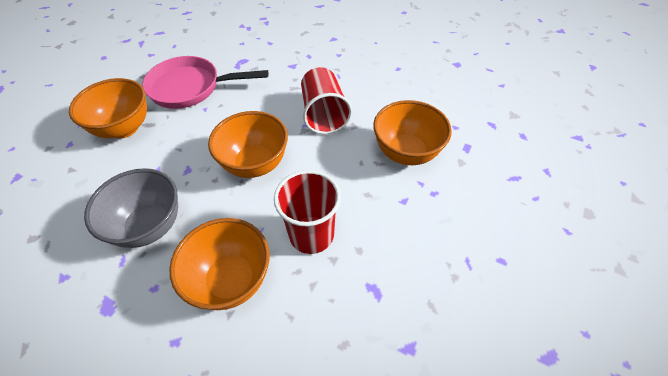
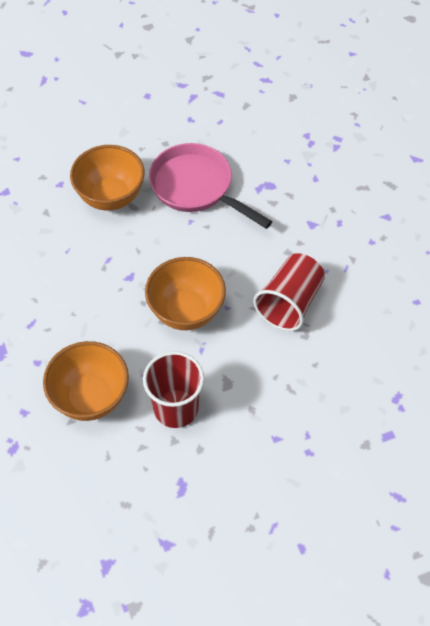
camera: 40 degrees right, 5 degrees up
grey bowl [84,168,178,248] -> none
orange bowl [373,100,452,165] -> none

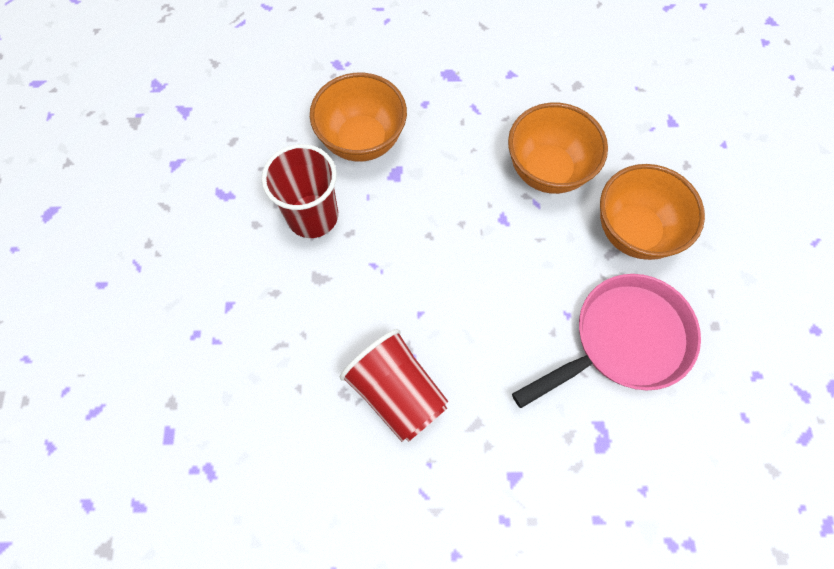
camera: 110 degrees right, 10 degrees up
orange bowl [145,257,226,330] -> orange bowl moved to [508,103,608,194]

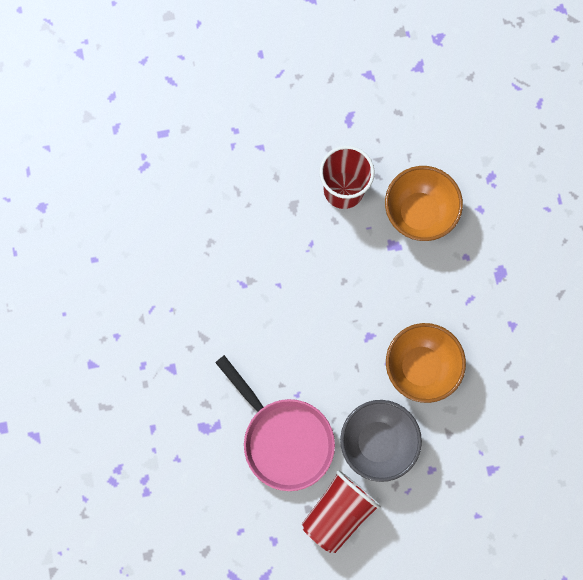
camera: 80 degrees right, 10 degrees up
red cup [340,329,449,442] -> red cup moved to [302,470,381,553]
orange bowl [600,164,705,260] -> grey bowl [340,400,422,482]

